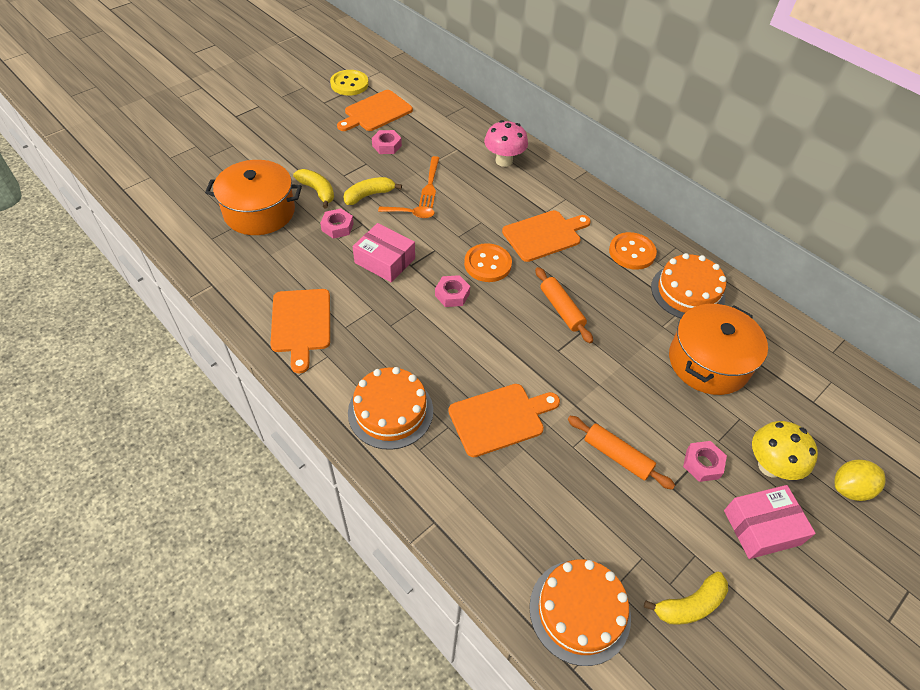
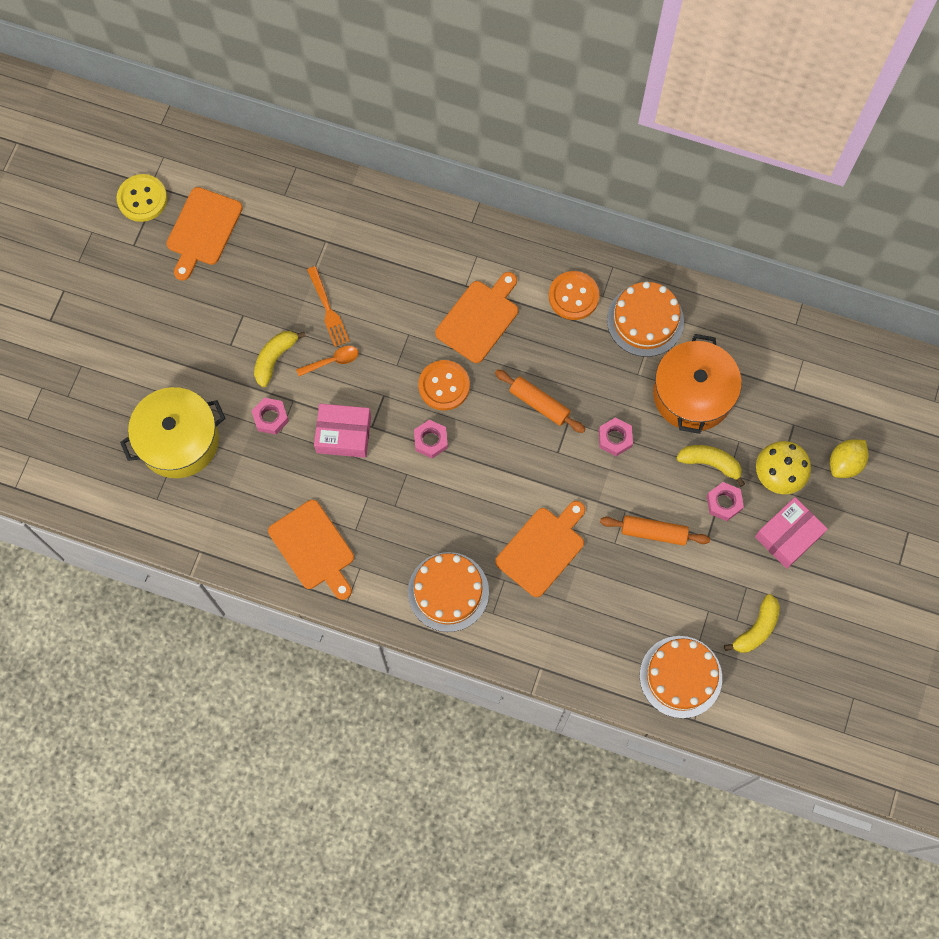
camera: 25 degrees left, 20 degrees up
orange pot [205,160,302,235] -> yellow pot [120,387,225,478]
yellow banana [293,169,334,208] -> yellow banana moved to [677,445,745,487]
pink nut [372,130,402,154] -> pink nut moved to [599,418,633,456]
pink mushroom [484,120,528,167] -> none

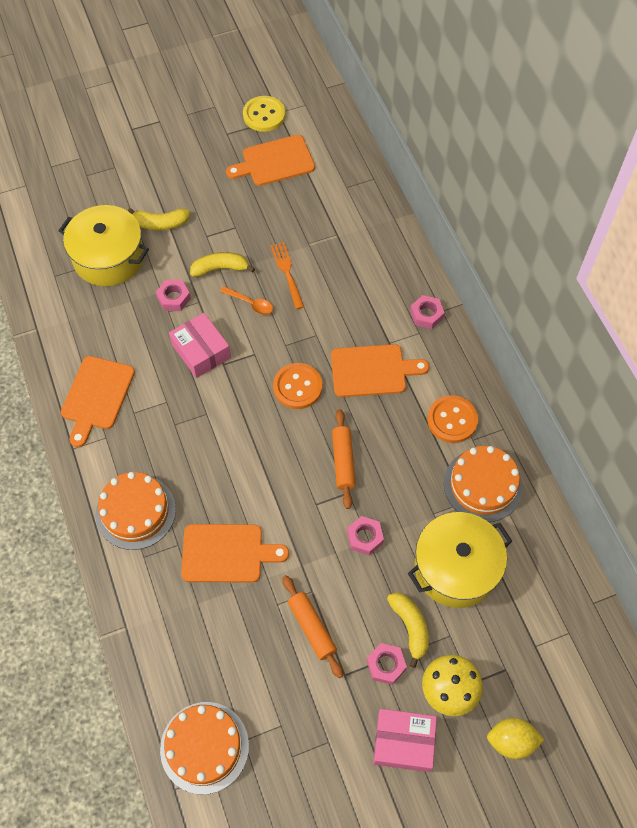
camera: 50 degrees right, 10 degrees down
orange fork [307,266,350,347] -> orange fork turned 135 degrees clockwise [271,242,304,309]
pink nut [414,420,448,459] -> pink nut moved to [410,295,444,329]
orange pot [653,334,742,434] -> yellow pot [408,512,512,608]
yellow banana [724,594,780,653] -> yellow banana moved to [128,208,190,230]

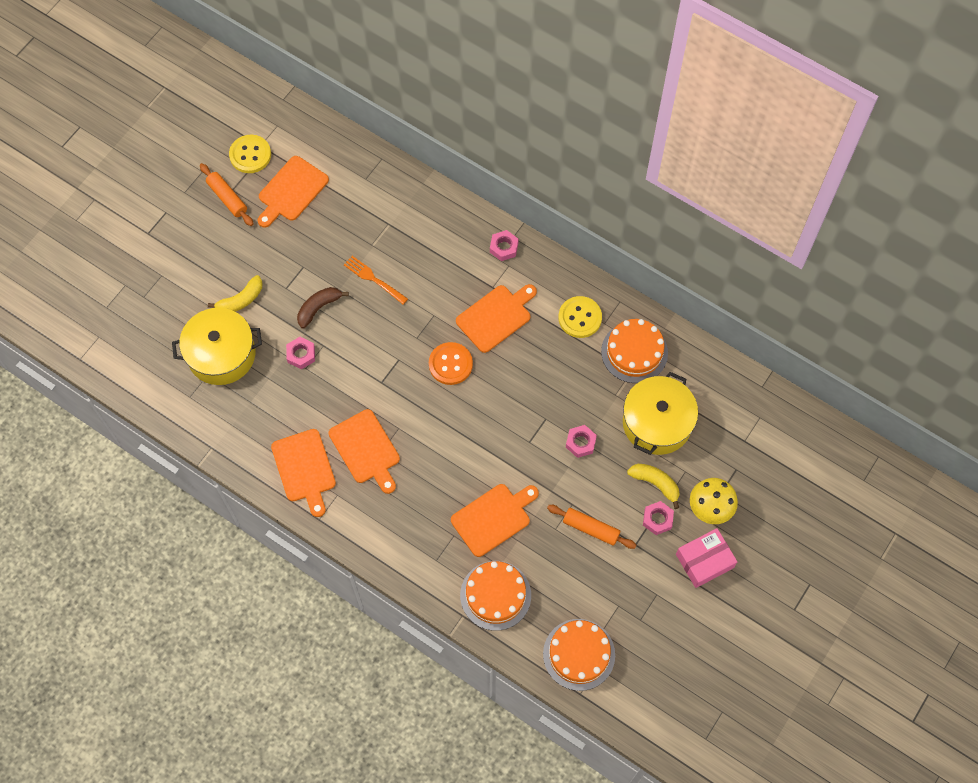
camera: 35 degrees left, 5 degrees up
orange cake [96,472,176,550] -> orange cake moved to [460,561,531,631]
pink box [169,313,231,378] -> none
yellow banana [190,252,255,277] -> brown banana [297,287,349,329]
orange spoon [220,286,273,315] -> none
orange rolling pin [332,409,356,509] -> orange rolling pin moved to [200,163,253,226]
orange button [427,395,478,443] -> yellow button [558,296,602,338]
yellow lemon [487,718,545,759] -> none
none -> orange cutting board [329,409,400,494]

